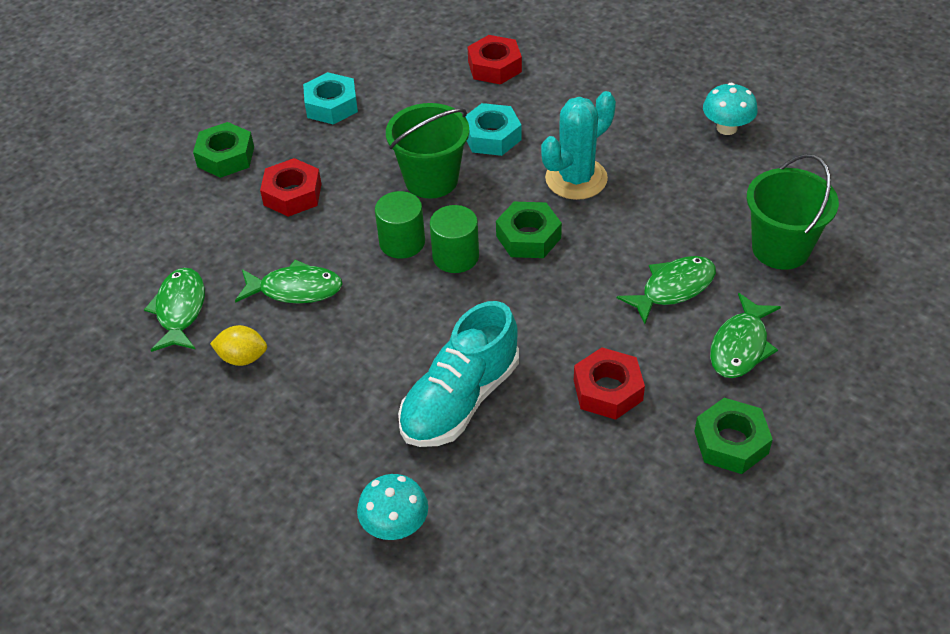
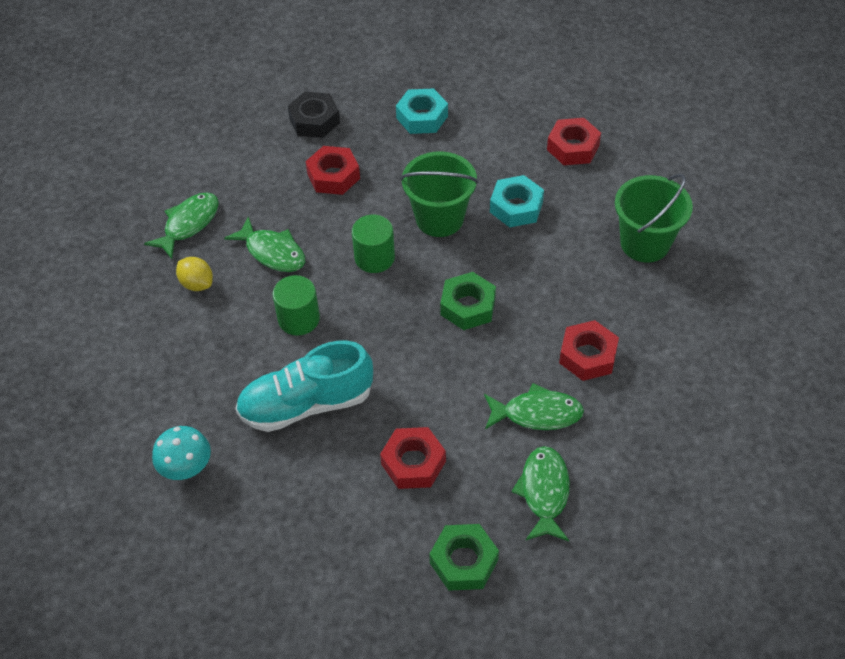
camera: 35 degrees right, 5 degrees up
green nut [193,122,254,178] -> black nut [288,92,340,138]
green cylinder [430,205,479,273] -> green cylinder moved to [273,275,320,336]
turquoise cactus [541,91,616,200] -> none
turquoise mushroom [703,83,758,135] -> none
green fish [710,293,781,378] -> green fish turned 120 degrees clockwise [512,446,570,541]
green bucket [747,154,839,270] -> green bucket moved to [615,174,693,262]
none -> red nut [559,320,619,381]

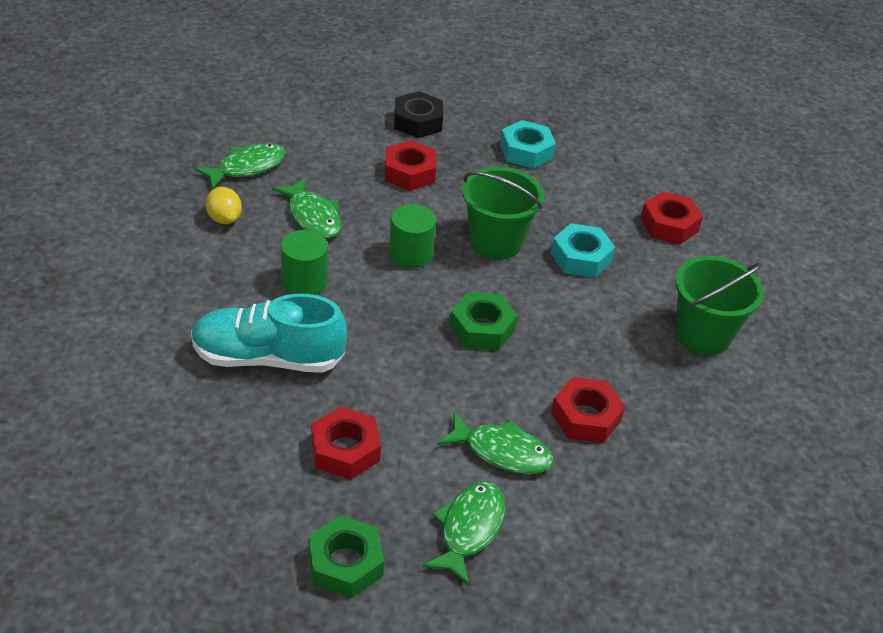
camera: 15 degrees right, 10 degrees down
turquoise mushroom [152,426,211,480] -> none

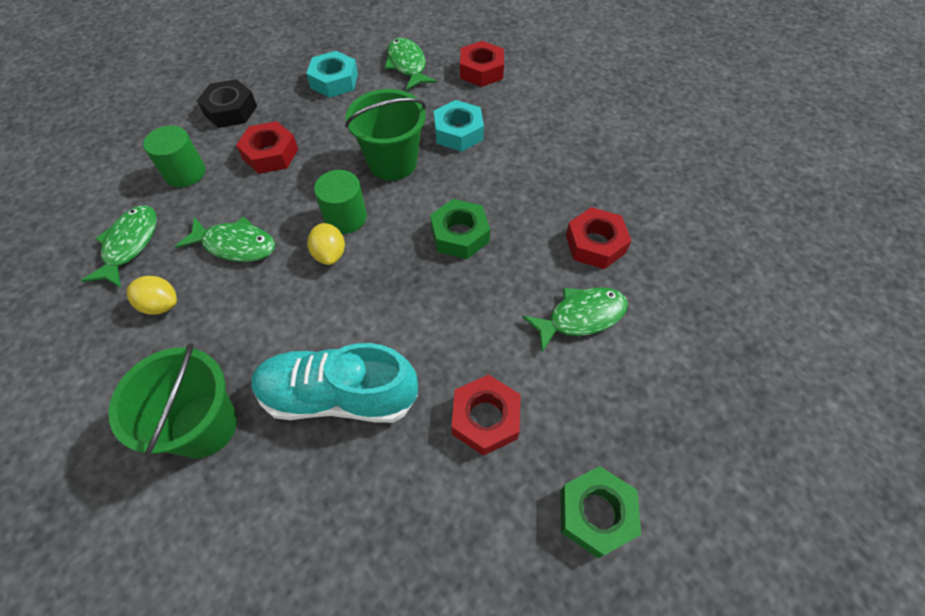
camera: 40 degrees left, 15 degrees up
turquoise shoe [191,294,347,373] -> turquoise shoe turned 45 degrees clockwise [251,343,418,423]
green cylinder [281,230,328,295] -> green cylinder moved to [143,125,205,187]
green fish [422,482,505,586] -> green fish moved to [384,38,437,90]
green bucket [675,256,764,355] -> green bucket moved to [108,343,237,458]
none -> yellow lemon [307,223,345,265]

